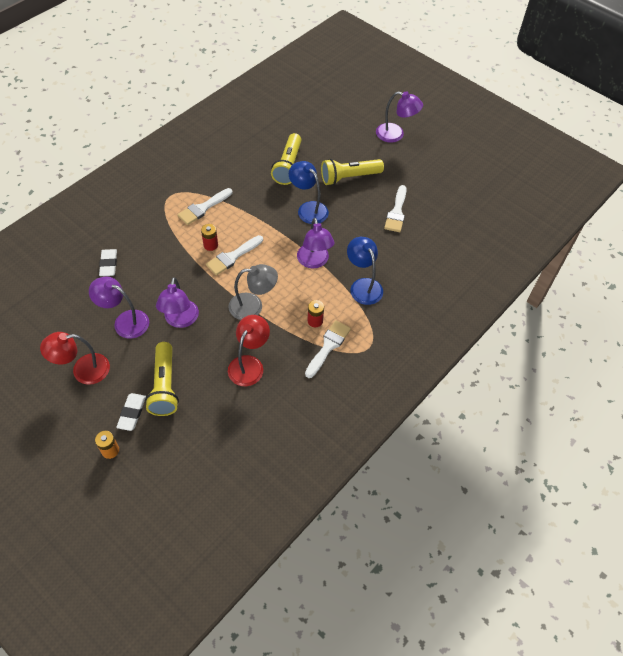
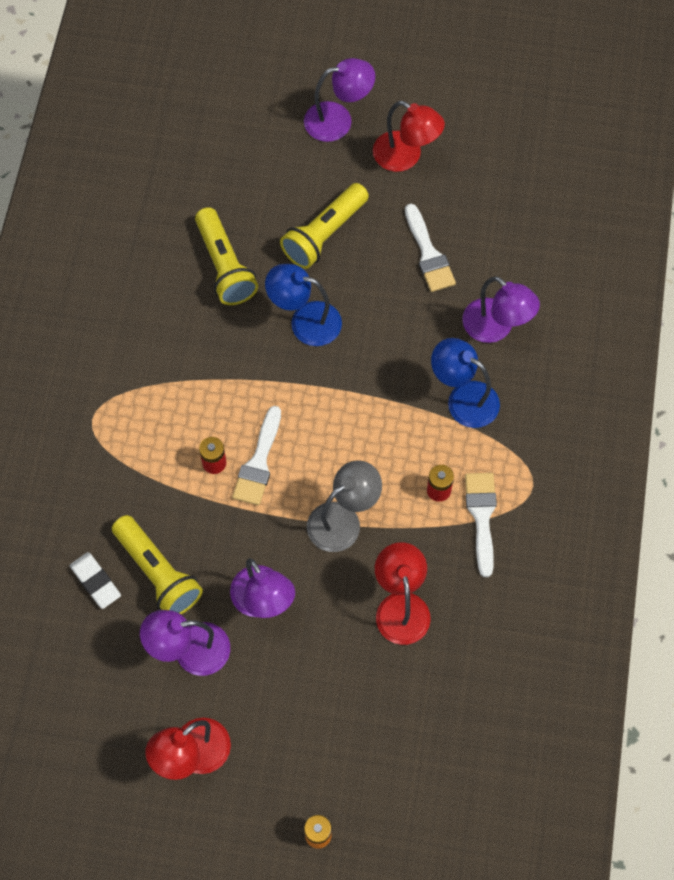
camera: 30 degrees left, 10 degrees up
white eraser [116,393,146,431] -> none
yellow flashlight [145,342,179,416] -> yellow flashlight moved to [112,515,203,614]
white brush [177,188,232,225] -> none
purple lamp [297,218,335,268] -> purple lamp moved to [462,276,540,343]
none -> red lamp [373,101,445,172]

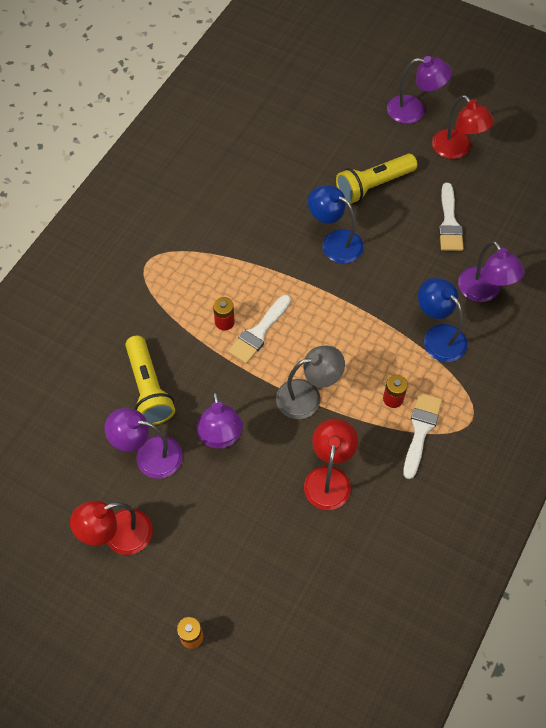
camera: 20 degrees right, 5 degrees down
white eraser [70,552,121,609] -> none
yellow flashlight [195,207,258,305] -> none

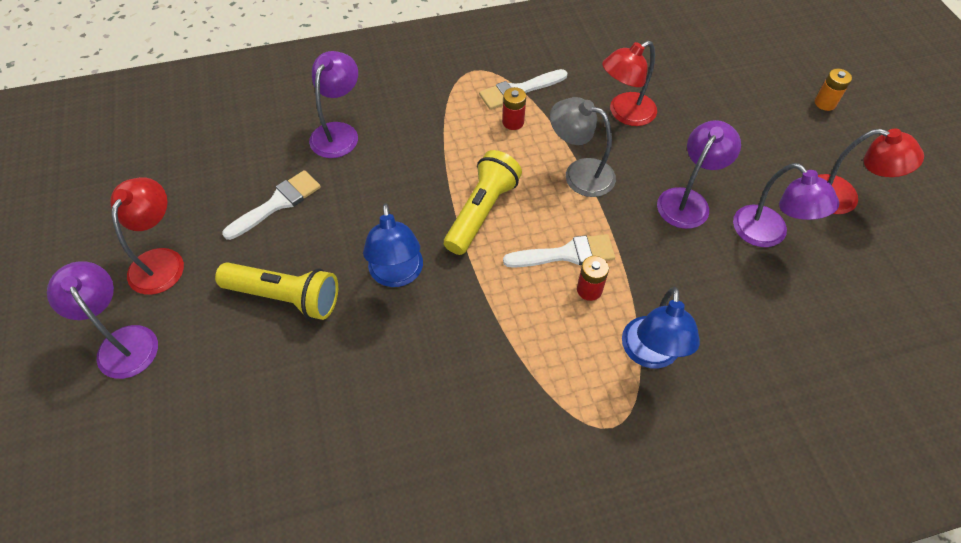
camera: 135 degrees left, 5 degrees down
yellow flashlight [125,336,175,425] -> yellow flashlight moved to [444,150,522,255]
blue lamp [418,277,467,362] -> blue lamp moved to [622,287,700,368]

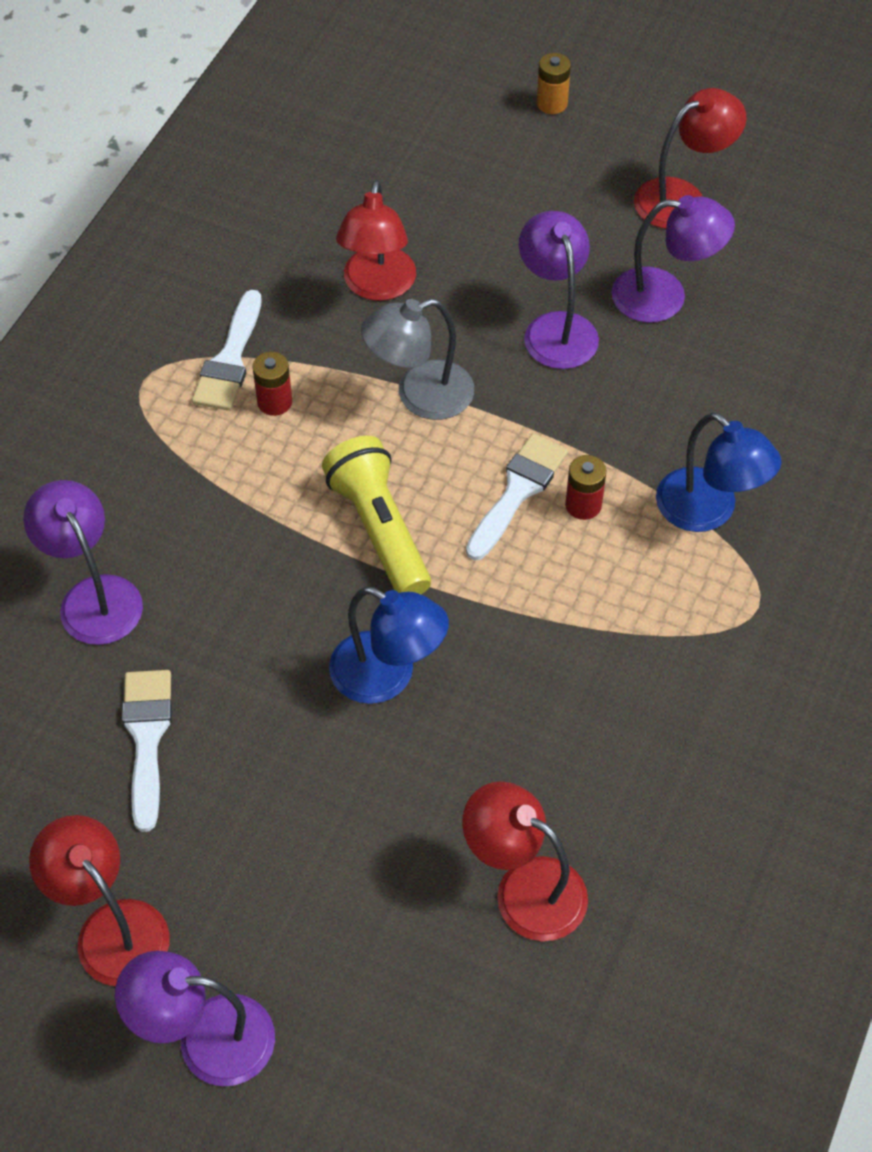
camera: 50 degrees left, 0 degrees up
yellow flashlight [215,262,338,320] -> none
none -> red lamp [462,781,588,941]

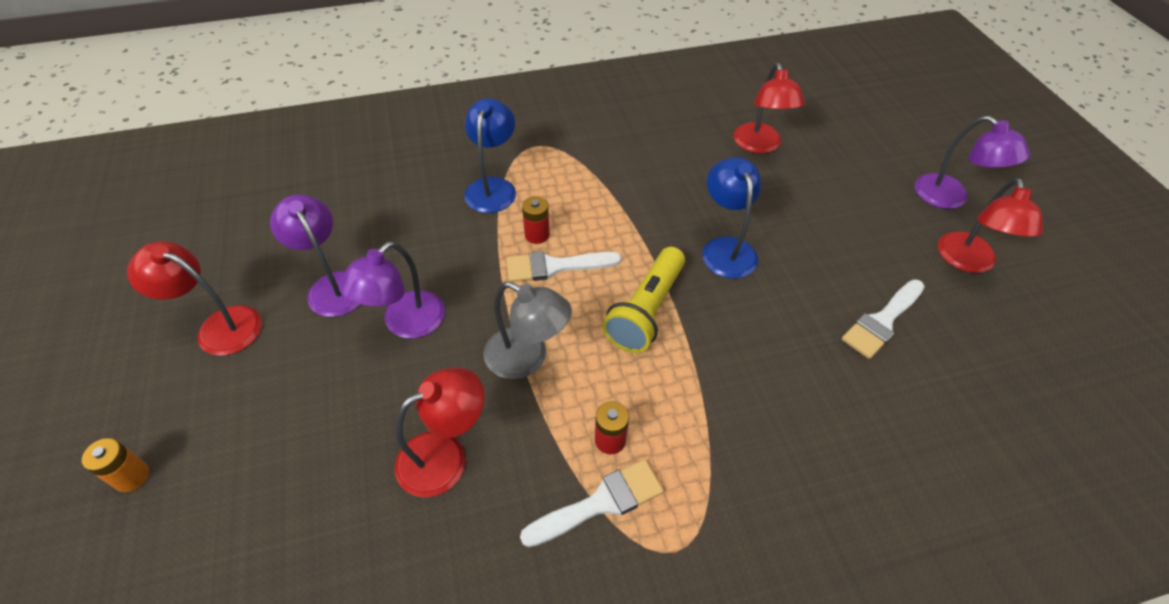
camera: 130 degrees left, 5 degrees down
purple lamp [23,480,143,645] -> none

